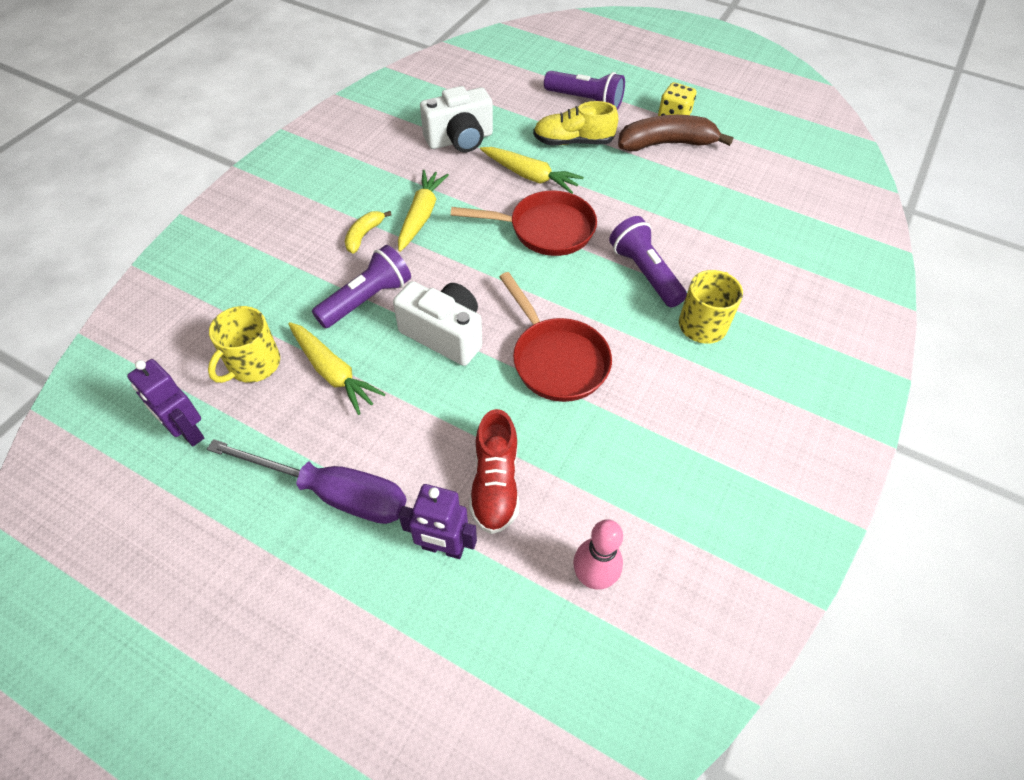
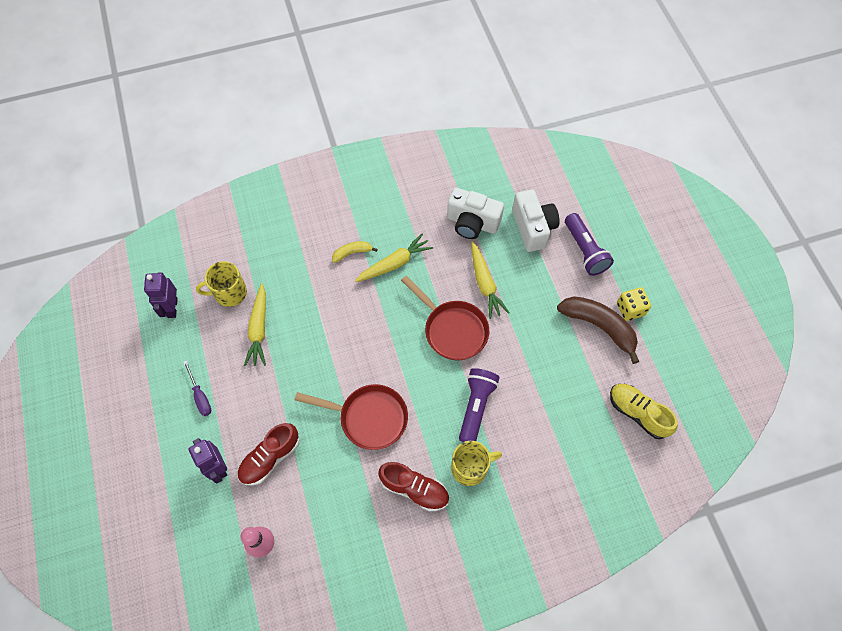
camera: 45 degrees right, 10 degrees up
purple screwdriver [207,439,407,524] -> purple screwdriver [183,360,211,416], size x0.50
purple flashlight [312,245,411,328] -> none
white camera [393,281,482,366] -> white camera moved to [512,189,559,252]
red pan [499,272,612,402] -> red pan turned 90 degrees counterclockwise [295,384,408,450]
yellow shoe [533,101,618,145] -> yellow shoe moved to [610,384,678,439]
none -> red shoe [378,462,449,511]

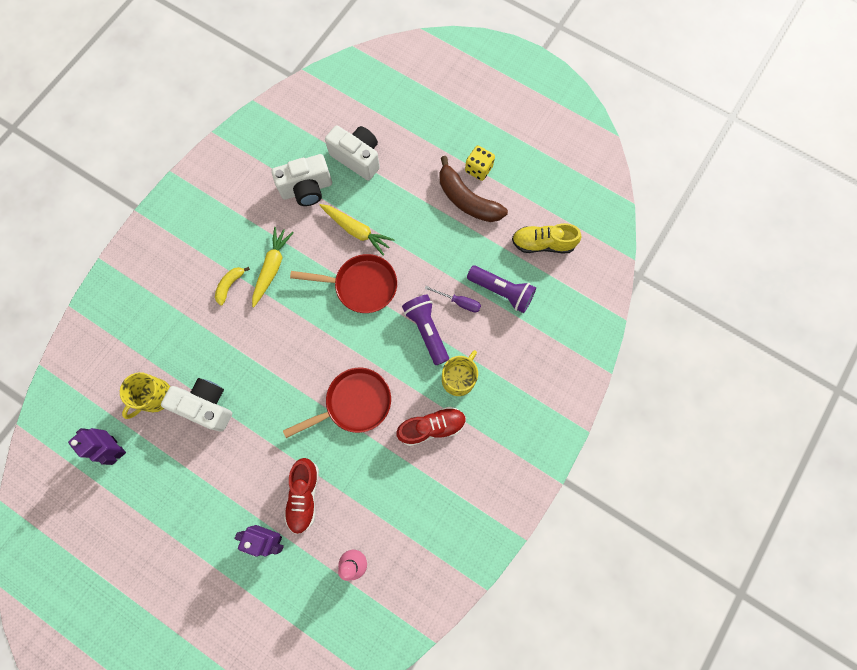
camera: 40 degrees left, 10 degrees up
purple screwdriver [183,360,211,416] -> purple screwdriver moved to [424,286,481,313]
yellow carrot [244,284,266,366] -> white camera [161,378,232,432]
brown banana [557,296,639,364] -> brown banana turned 135 degrees counterclockwise [440,156,508,222]
purple flashlight [565,213,614,276] -> purple flashlight moved to [467,265,536,313]

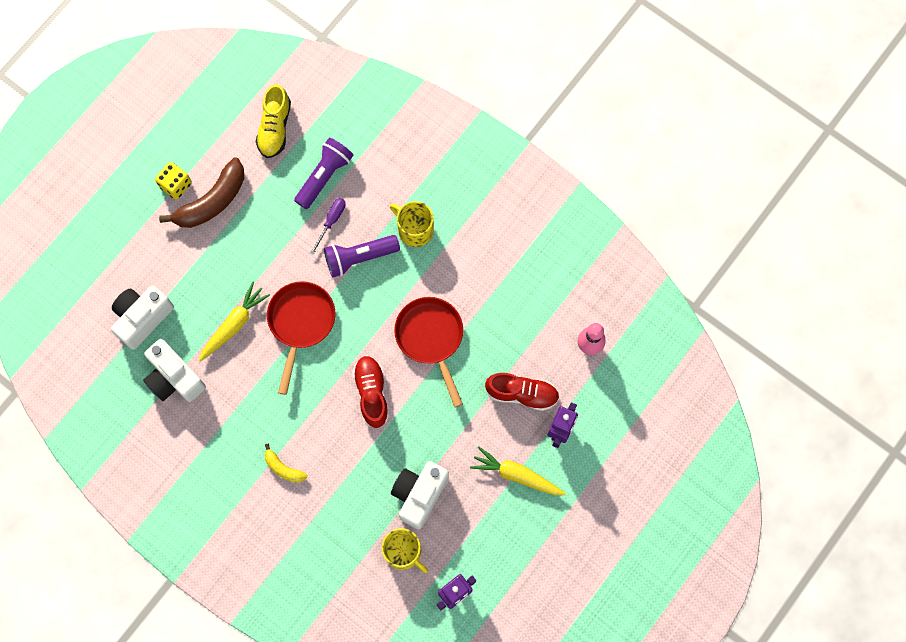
camera: 85 degrees left, 0 degrees up
yellow carrot [252,227,294,307] -> yellow carrot moved to [470,446,566,495]
white camera [271,154,332,206] -> white camera turned 150 degrees clockwise [143,339,206,402]
red shoe [396,407,466,446] -> red shoe moved to [352,356,389,428]

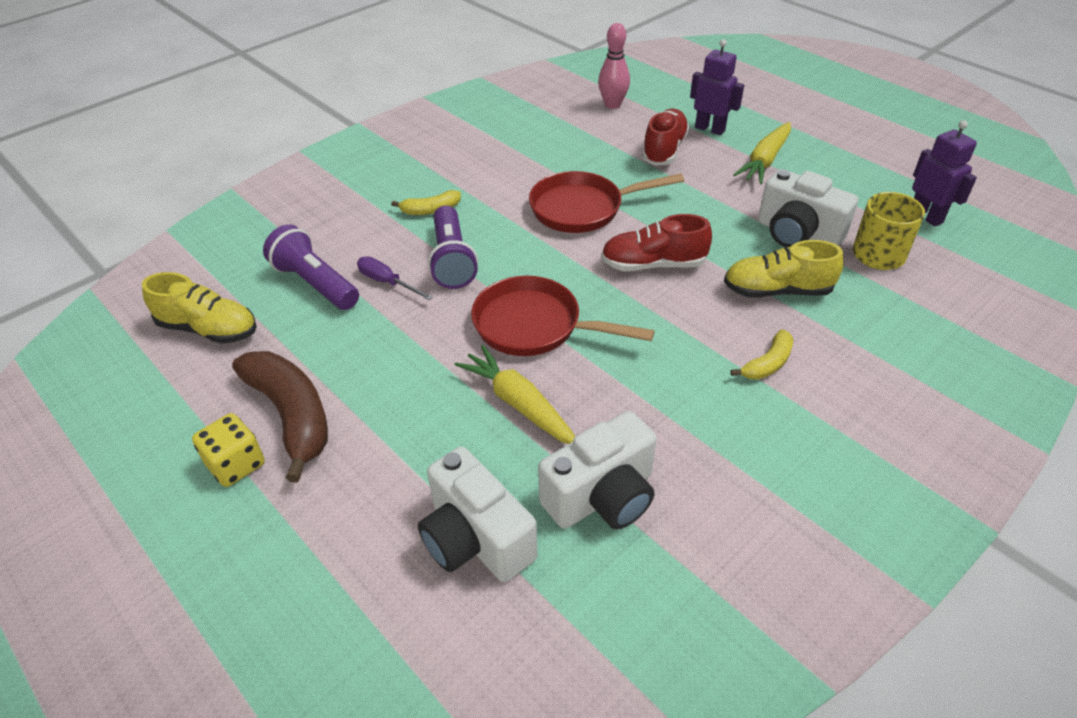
camera: 80 degrees left, 30 degrees down
yellow mug [390,201,434,247] -> yellow banana [391,190,461,215]
none -> yellow shoe [724,240,844,298]

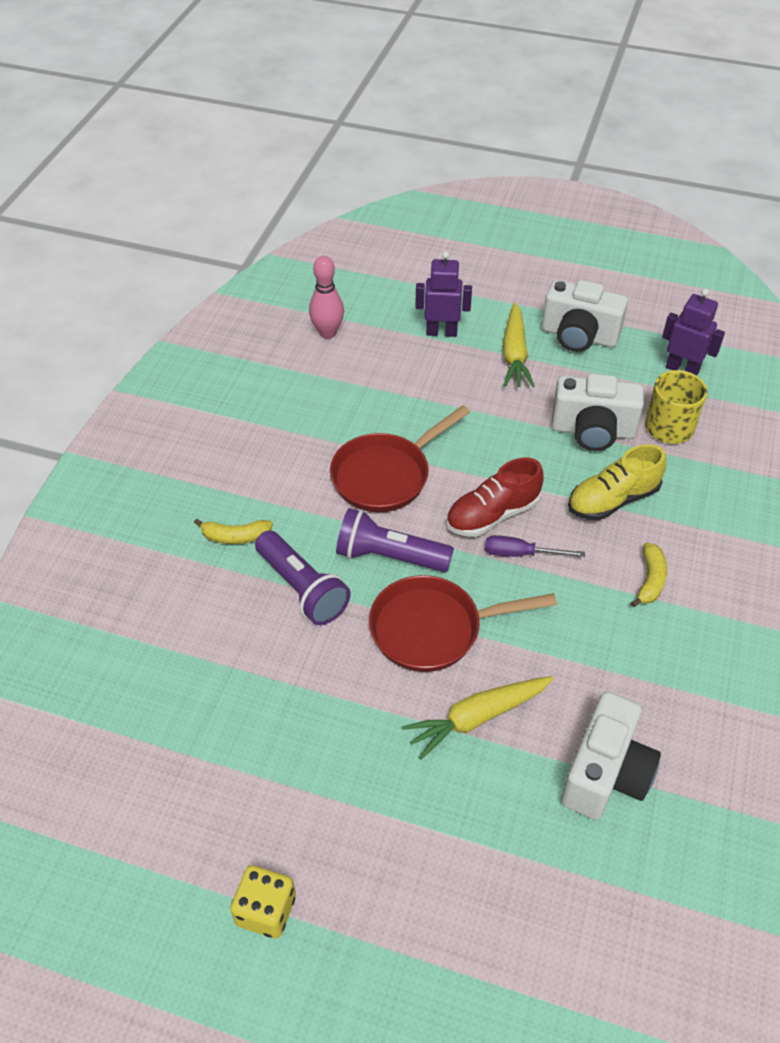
camera: 30 degrees left, 5 degrees up
yellow shoe [142,272,257,344] -> none
brown banana [232,351,328,483] -> none
purple flashlight [263,224,359,310] -> purple flashlight moved to [336,508,454,572]
purple screwdriver [357,256,433,300] -> purple screwdriver moved to [485,535,585,557]
yellow banana [391,190,461,215] -> yellow banana turned 45 degrees clockwise [194,519,273,544]
white camera [418,446,538,582] -> white camera moved to [542,280,628,352]
yellow carrot [454,345,576,444] -> yellow carrot turned 45 degrees counterclockwise [402,676,554,760]
red shoe [642,109,690,166] -> none

